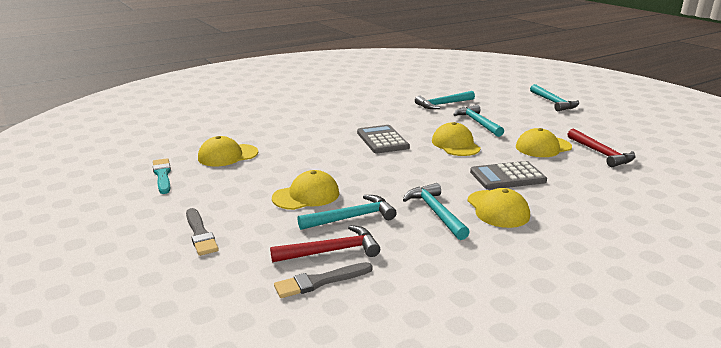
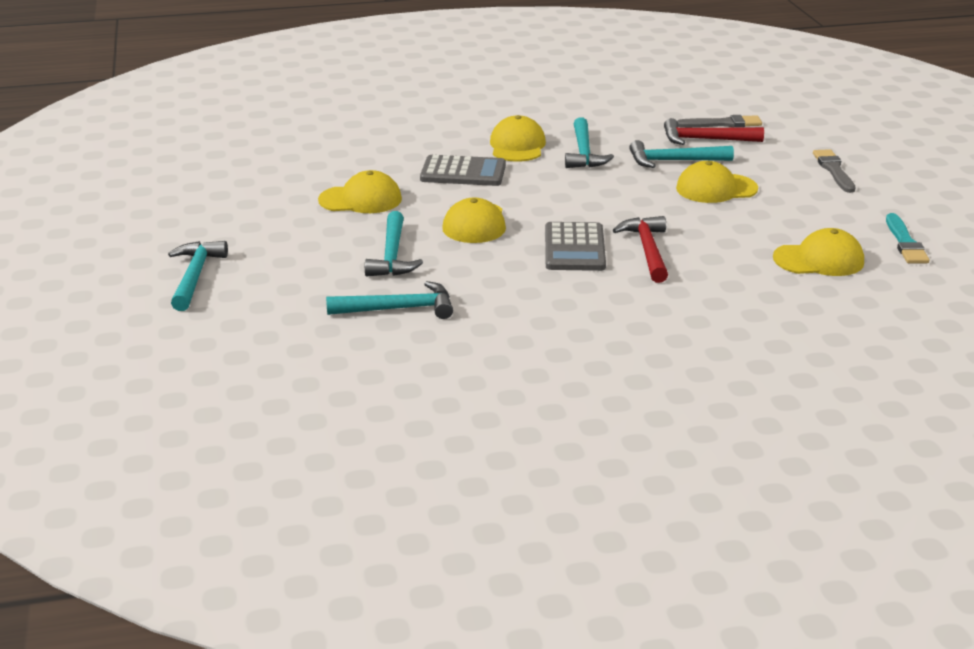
camera: 160 degrees left, 5 degrees up
red hammer [567,129,636,167] -> red hammer moved to [613,216,668,283]

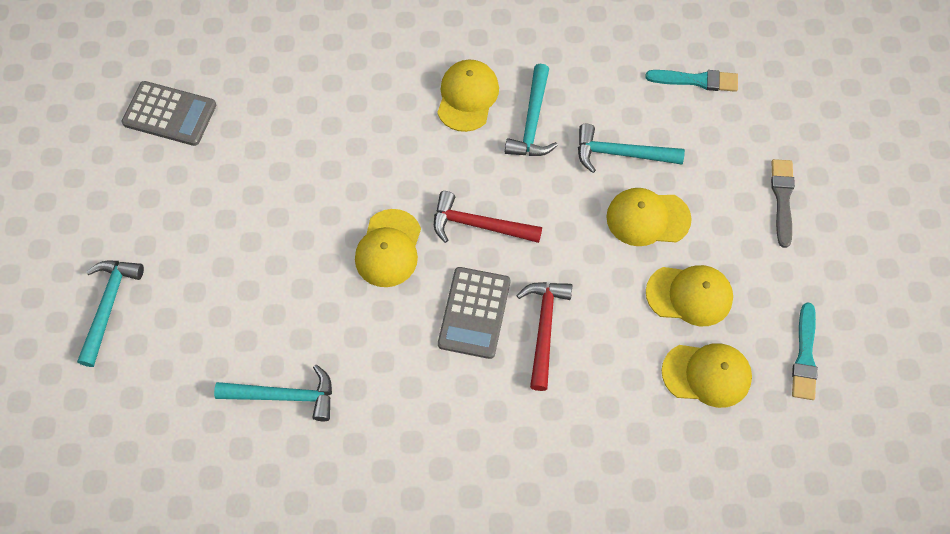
camera: 10 degrees right, 35 degrees up
yellow cap [318,170,402,213] -> yellow cap moved to [646,265,733,326]
turquoise hammer [365,211,423,276] -> none
grey calculator [420,155,506,186] -> grey calculator moved to [122,81,216,146]
red hammer [664,118,764,145] -> red hammer moved to [434,191,542,243]
grey brush [677,115,762,128] -> turquoise brush [645,70,738,92]

